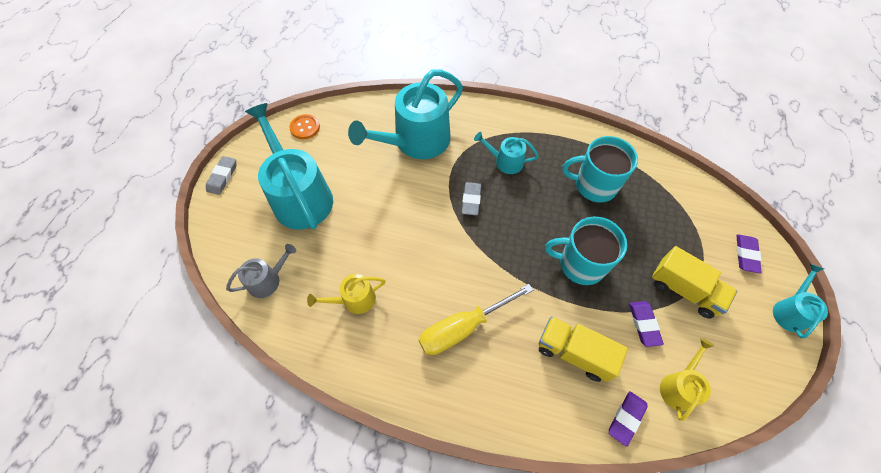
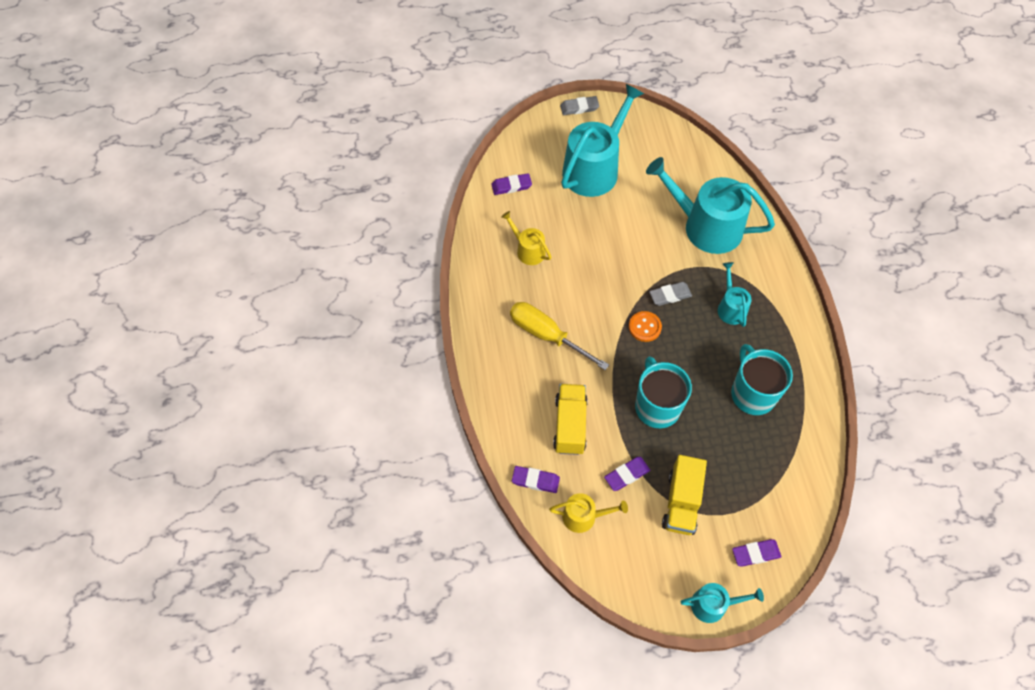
camera: 65 degrees right, 0 degrees up
grey watering can [226,244,296,298] -> purple eraser [491,173,532,195]
orange button [289,114,320,139] -> orange button moved to [629,311,662,342]

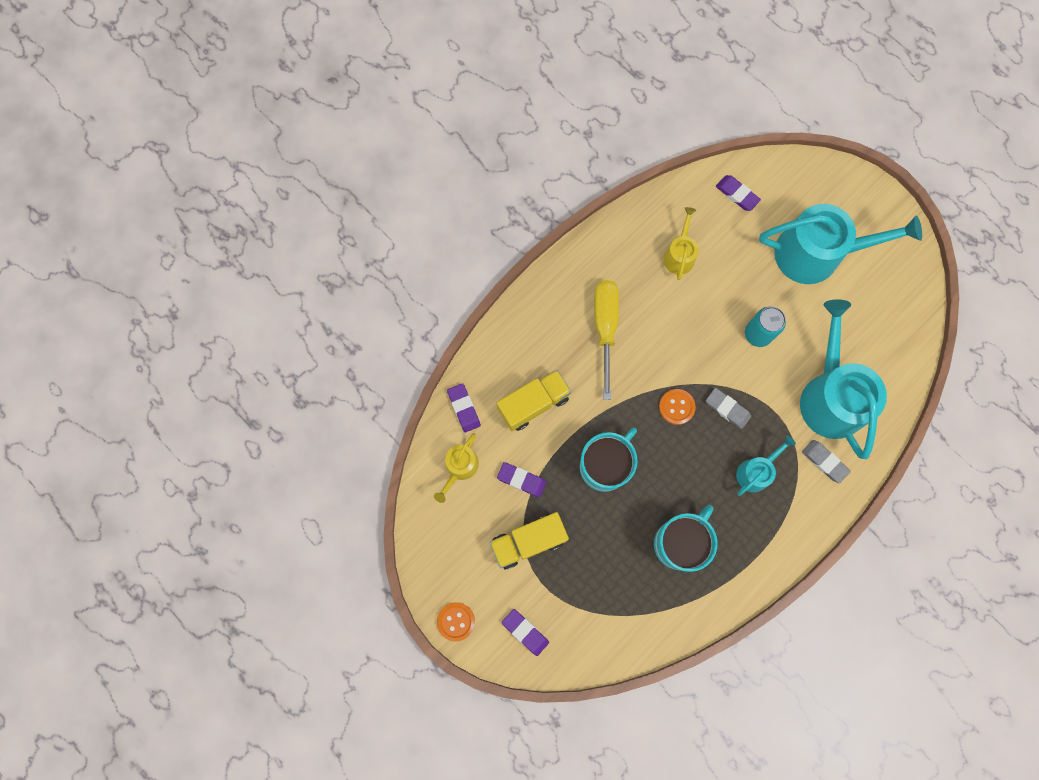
camera: 55 degrees right, 15 degrees up
yellow watering can [549,493,628,533] -> yellow watering can turned 60 degrees clockwise [434,433,479,503]
grey eraser [560,96,599,115] -> grey eraser moved to [802,440,851,483]
turquoise watering can [681,583,764,623] -> orange button [437,602,475,641]
none -> turquoise can [745,307,786,347]

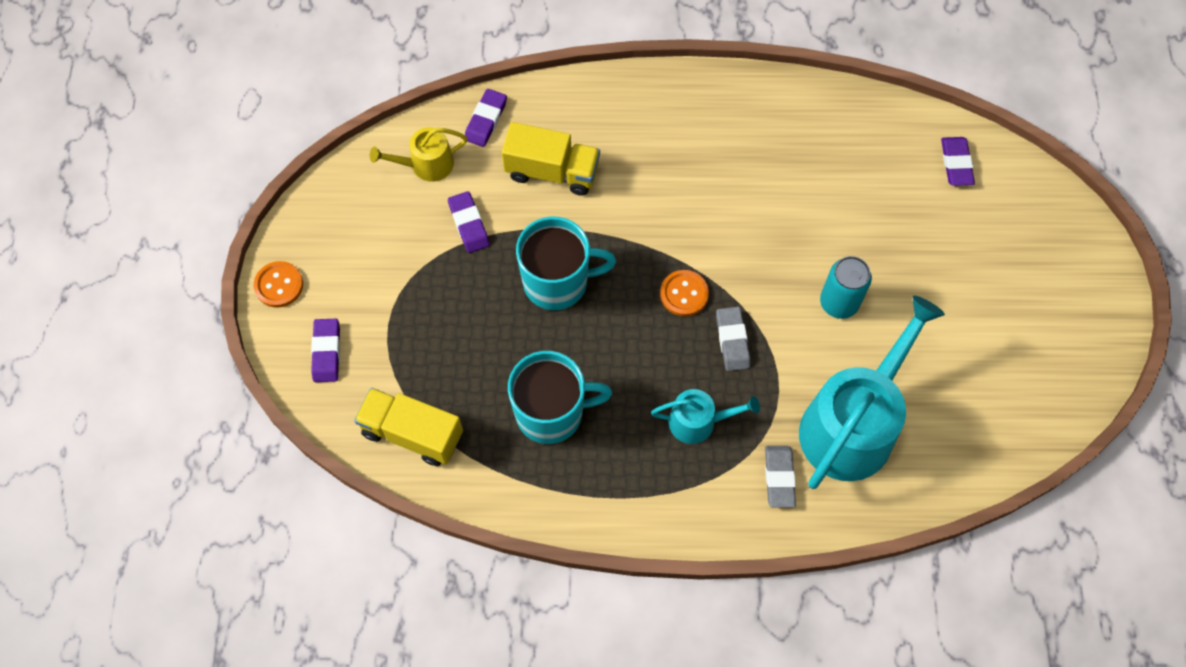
camera: 45 degrees right, 10 degrees down
yellow truck [490,512,569,569] -> yellow truck moved to [354,388,463,466]
yellow screwdriver [594,280,619,400] -> none
yellow watering can [663,207,698,280] -> none
turquoise watering can [759,204,922,284] -> none

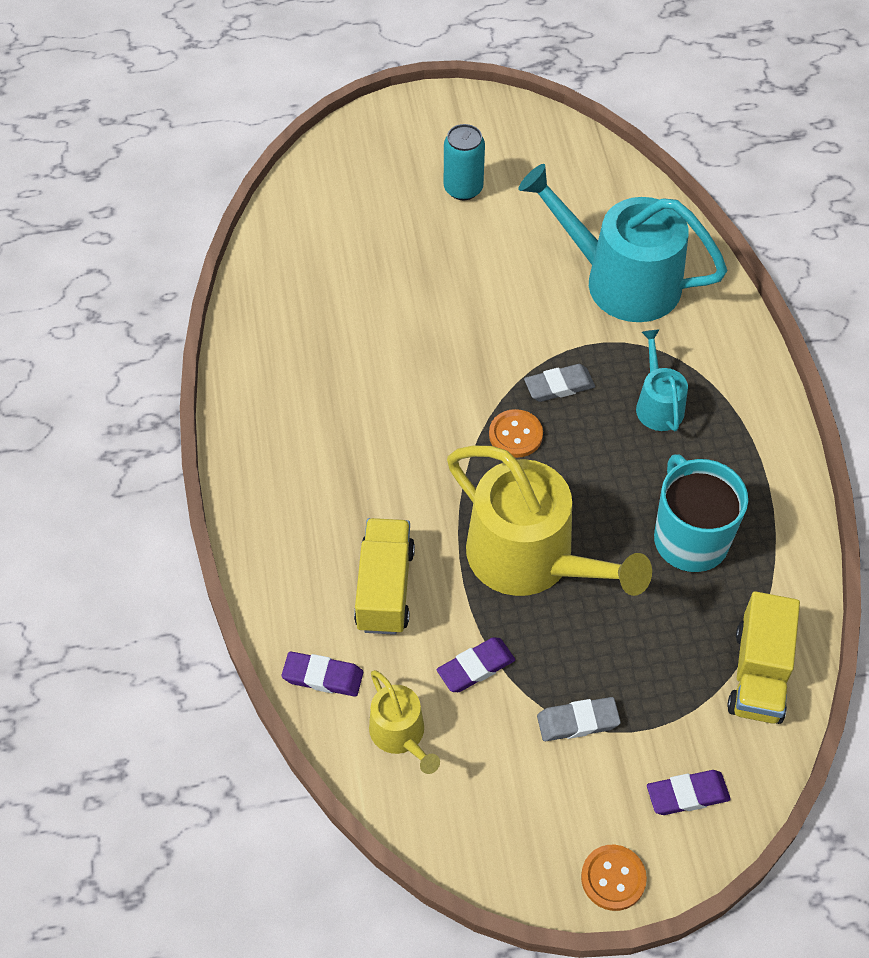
camera: 100 degrees left, 10 degrees down
turquoise mug [516,217,616,310] -> yellow watering can [447,446,652,596]
grey eraser [765,446,796,507] -> grey eraser moved to [537,697,621,741]
turquoise can [820,256,872,319] -> turquoise can moved to [444,124,485,200]
purple eraser [941,137,975,186] -> none

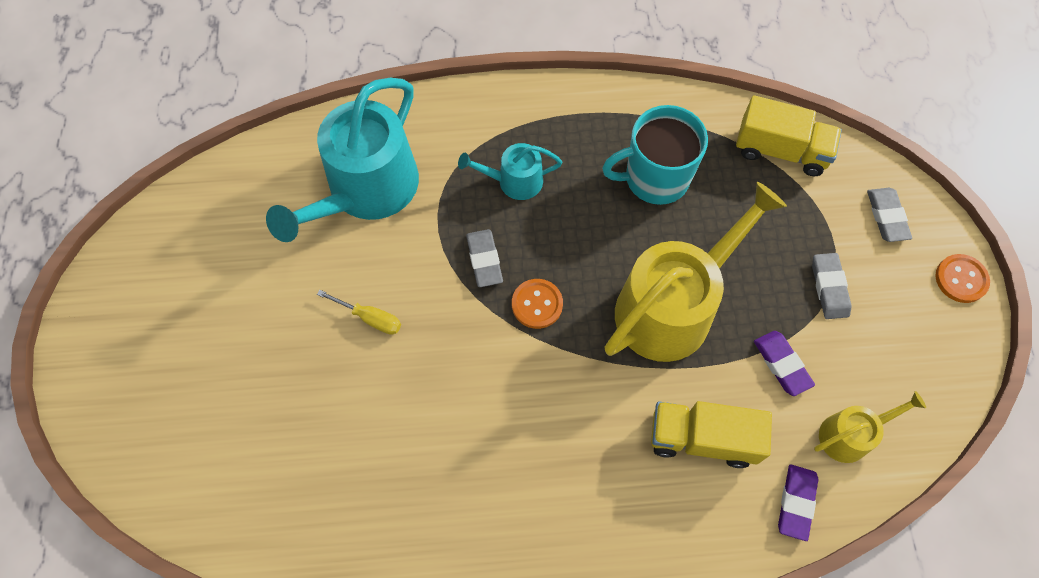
camera: 85 degrees left, 10 degrees up
turquoise can [444,124,485,200] -> none
purple eraser [647,770,731,815] -> grey eraser [867,188,912,242]
none -> yellow screwdriver [317,290,401,335]

